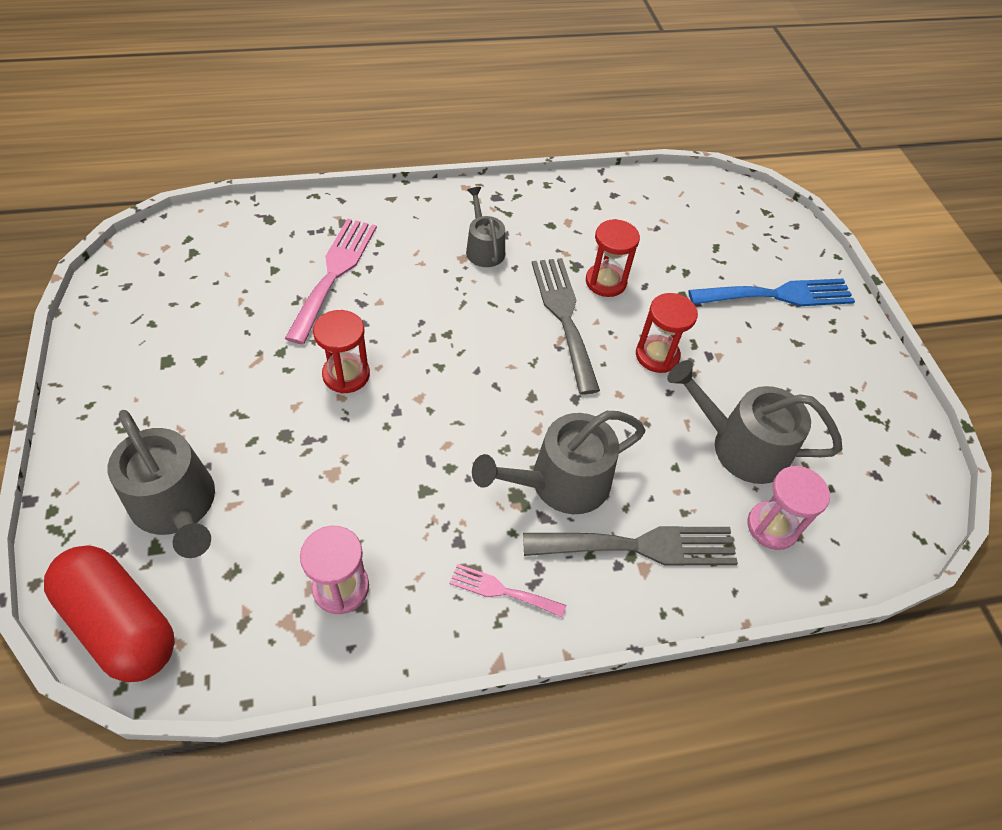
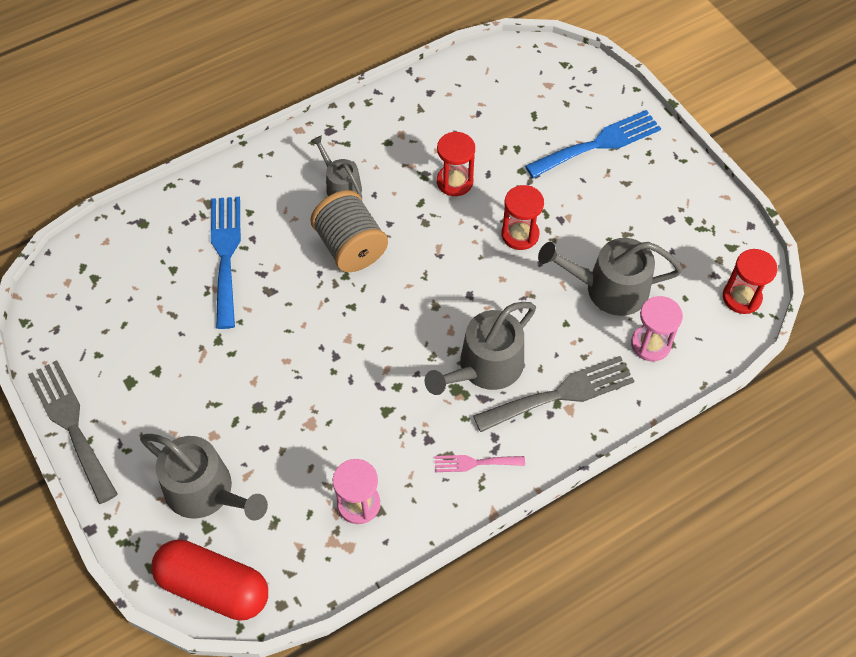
camera: 15 degrees left, 5 degrees up
pink fork [285,218,377,344] -> blue fork [211,197,241,329]
red hourglass [313,310,370,393] -> red hourglass moved to [723,249,778,314]
grey fork [532,258,600,394] -> grey fork moved to [28,360,118,504]
none -> grey spool [310,190,388,272]

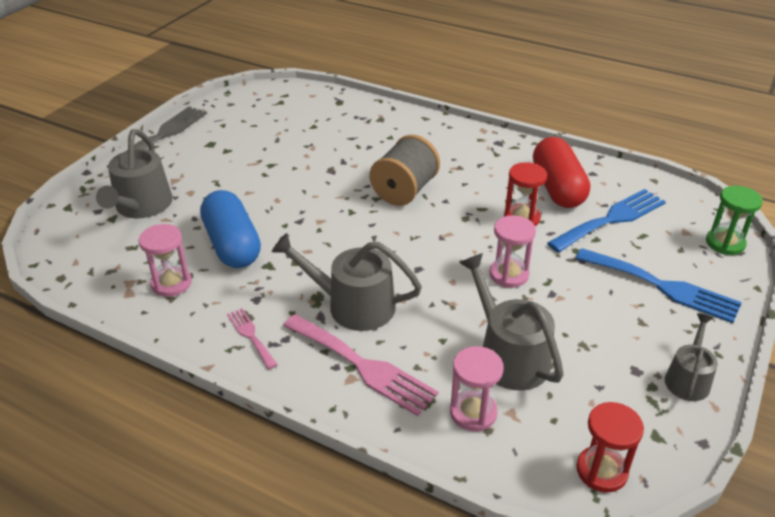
camera: 60 degrees right, 20 degrees down
red capsule [151,539,268,621] -> red capsule moved to [533,137,590,208]
blue fork [211,197,241,329] -> blue fork moved to [547,189,666,253]
grey watering can [310,135,362,198] -> grey watering can moved to [665,313,718,401]
grey fork [473,356,634,432] -> pink fork [283,314,438,416]
red hourglass [501,185,544,250] -> pink hourglass [489,215,536,288]
none -> blue capsule [200,190,261,268]
none -> green hourglass [706,186,763,255]

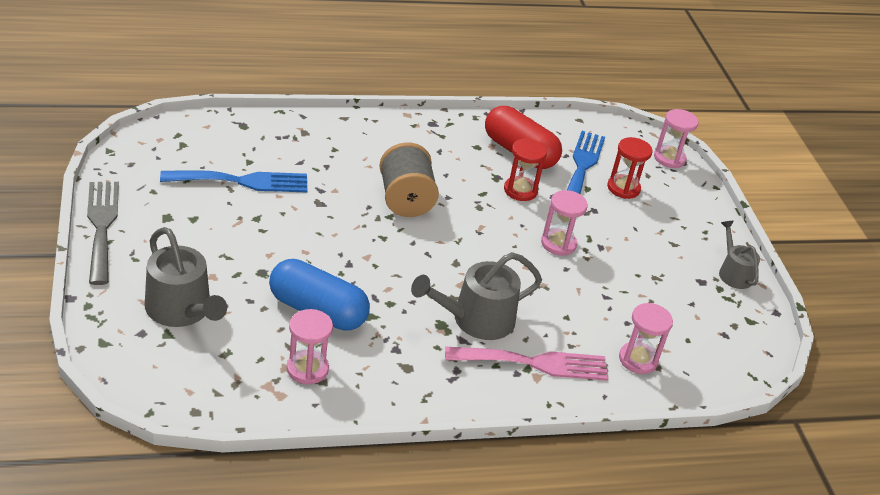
camera: 45 degrees left, 0 degrees up
pink fork [227,308,278,369] -> none
grey watering can [459,253,564,391] -> none
blue fork [575,248,742,323] -> blue fork moved to [160,170,308,192]
red hourglass [576,402,644,493] -> red hourglass moved to [607,137,653,199]
green hourglass [706,186,763,255] -> pink hourglass [654,109,698,168]

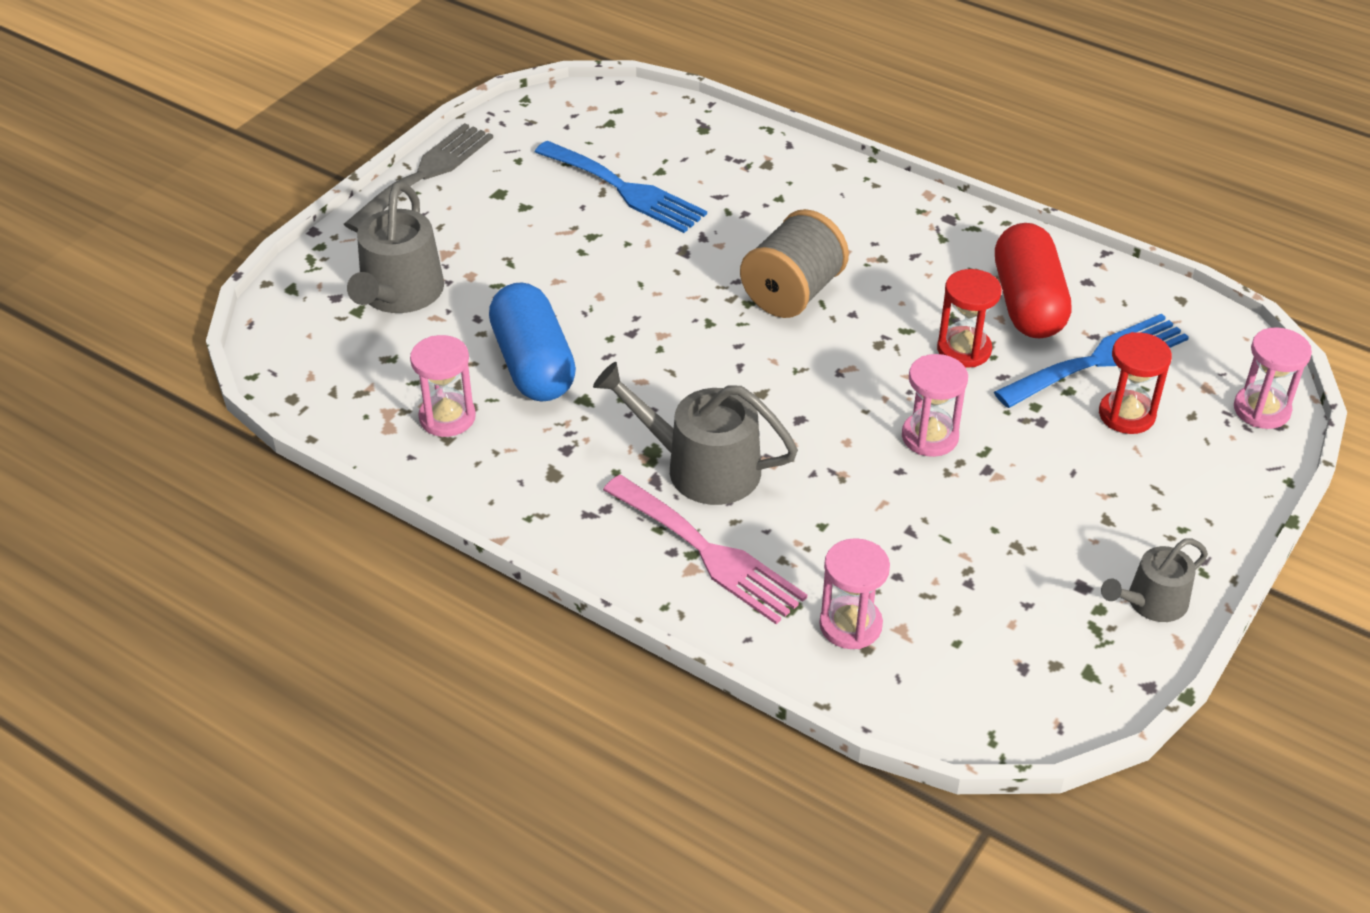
camera: 50 degrees right, 5 degrees up
grey watering can [719,221,760,289] -> grey watering can turned 150 degrees counterclockwise [1101,539,1208,622]

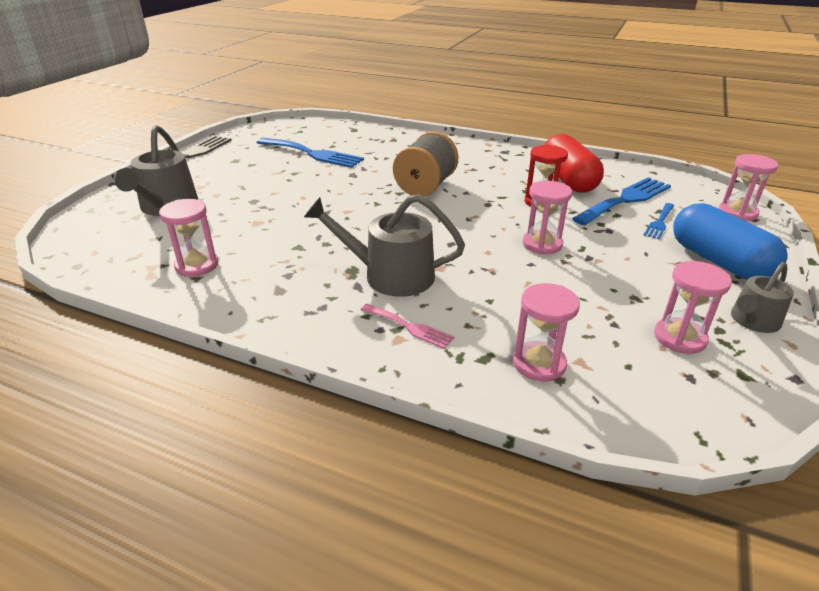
camera: 10 degrees left, 10 degrees down
blue capsule [489,282,576,402] -> blue capsule moved to [673,203,788,280]
pink fork [603,475,807,624] -> pink fork [360,304,454,349], size x0.53
red hourglass [1099,332,1172,434] -> blue fork [644,203,674,239]
none -> pink hourglass [654,261,732,354]

